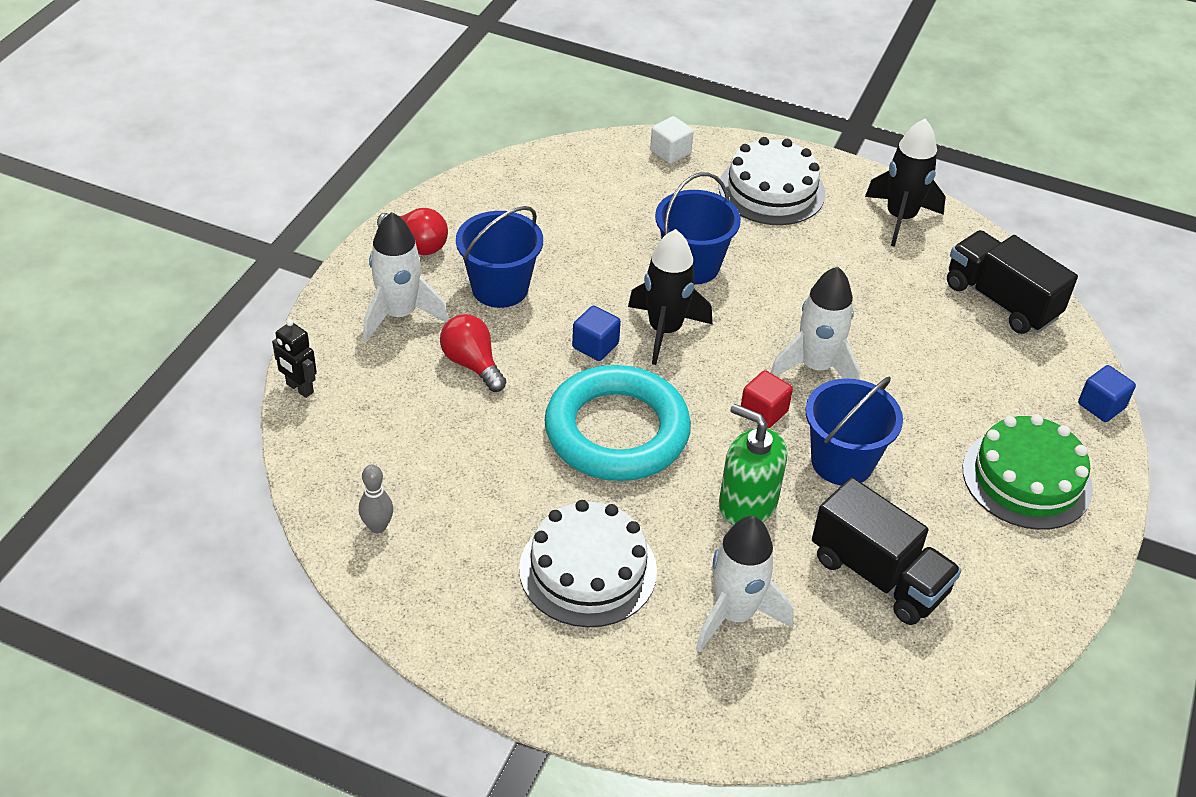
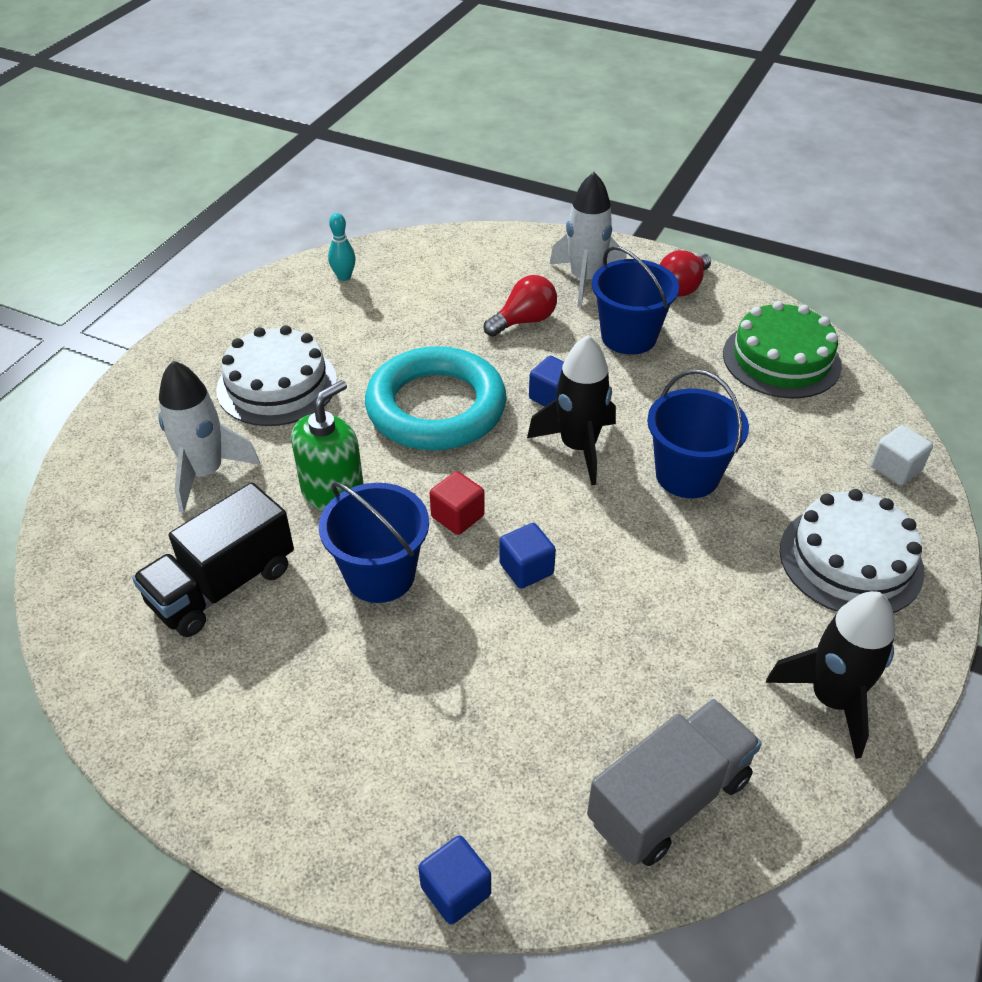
camera: 95 degrees right, 0 degrees up
black robot [272,319,317,398] -> none
grey bowling pin [359,465,393,533] -> turquoise bowling pin [328,213,356,281]
white rocket [770,266,861,380] -> blue cube [499,523,556,589]
black truck [947,230,1078,334] -> grey truck [587,699,762,866]
green cake [962,414,1093,530] -> green cake moved to [723,301,842,398]

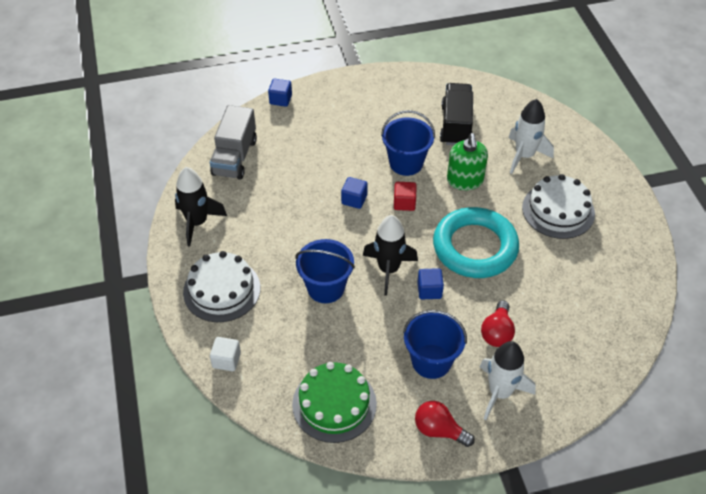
camera: 140 degrees right, 5 degrees up
turquoise bowling pin [328,213,356,281] -> none
red light bulb [660,250,711,297] -> red light bulb turned 60 degrees counterclockwise [415,401,475,447]

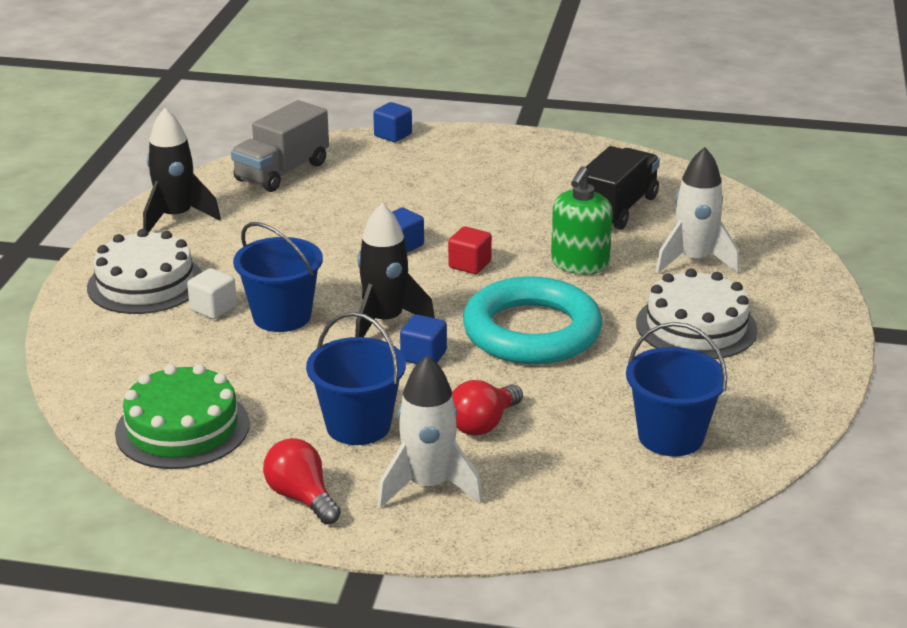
camera: 25 degrees right, 20 degrees down
white cube [210,337,241,371] -> white cube moved to [187,268,237,319]
blue bucket [381,110,435,176] -> blue bucket moved to [626,322,727,456]

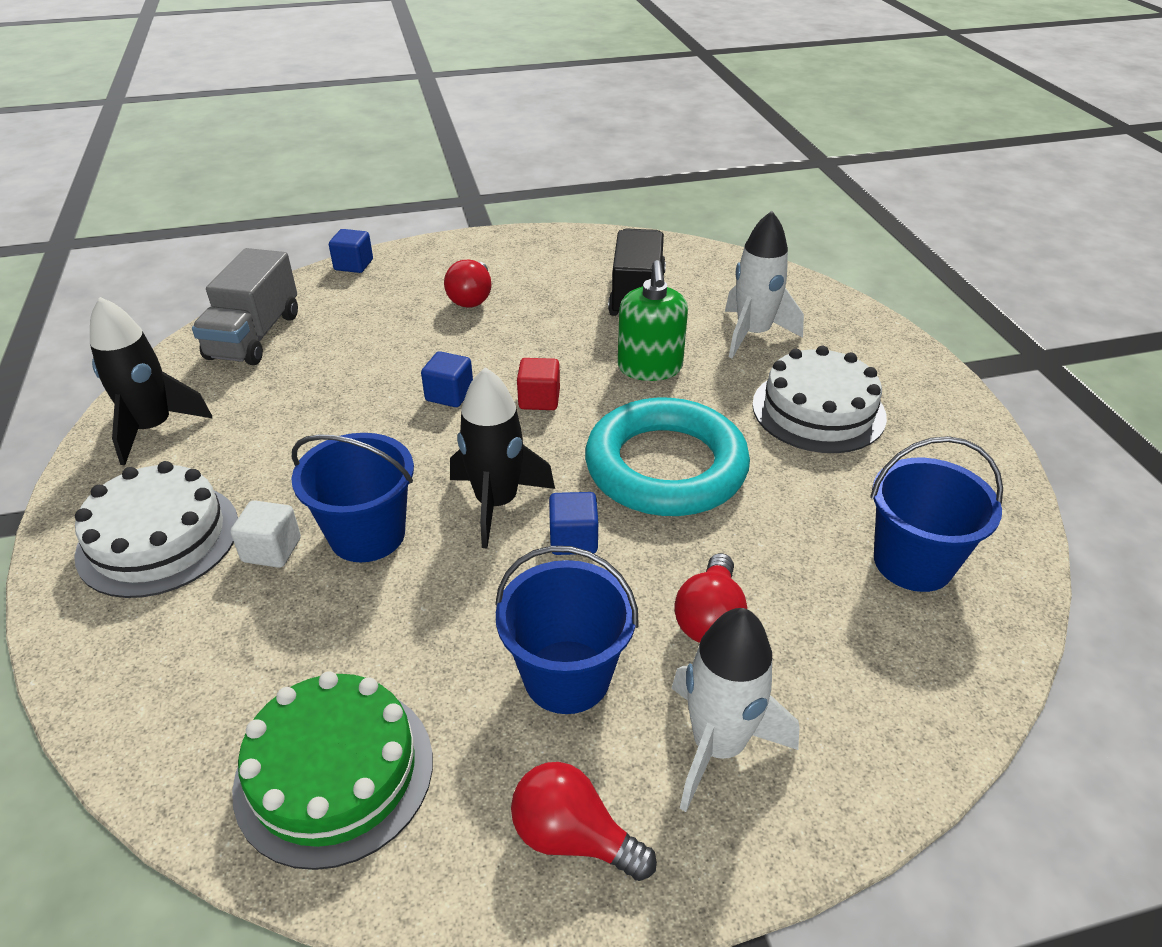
camera: 25 degrees left, 10 degrees up
none -> red light bulb [444,260,491,308]

